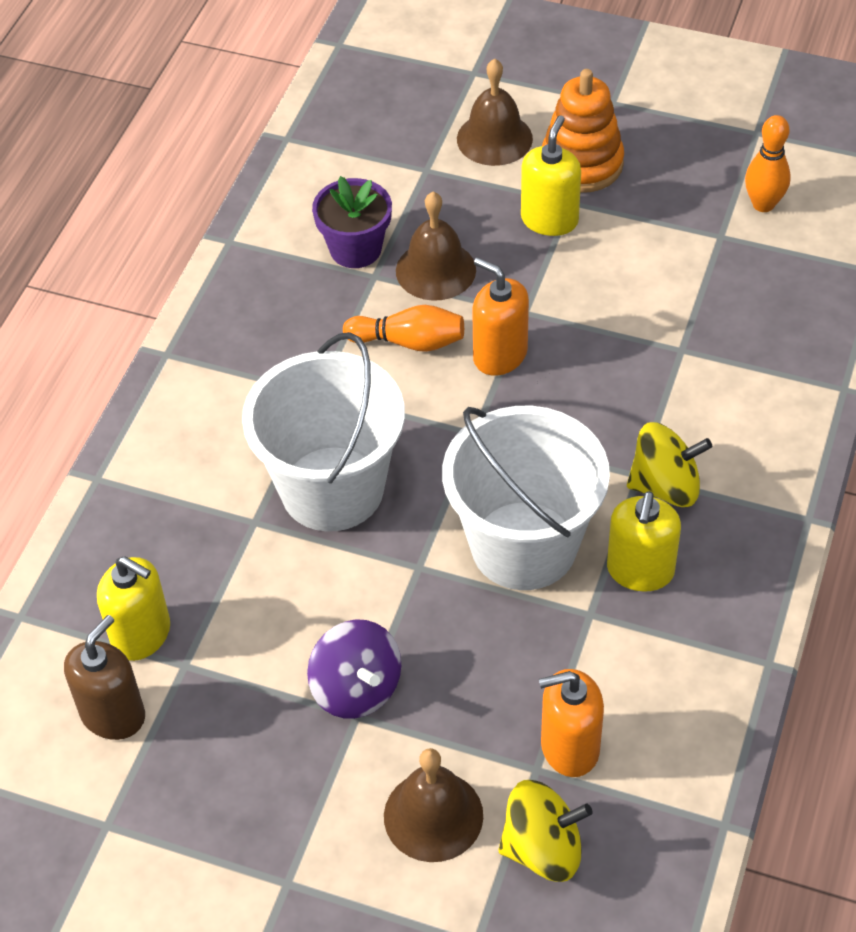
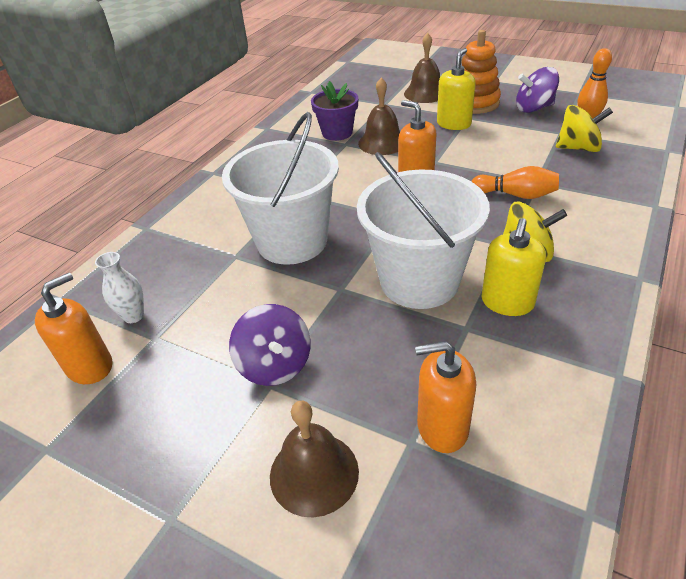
camera: 10 degrees right, 10 degrees down
brown soap dispenser [64,615,145,740] -> orange soap dispenser [35,273,112,384]
yellow soap dispenser [97,556,170,661] -> white vase [95,252,144,323]
orange bowling pin [343,305,464,352] -> orange bowling pin moved to [471,166,559,199]
yellow spinning top [498,780,593,882] -> yellow spinning top moved to [556,105,613,152]
none -> purple spinning top [516,67,559,113]

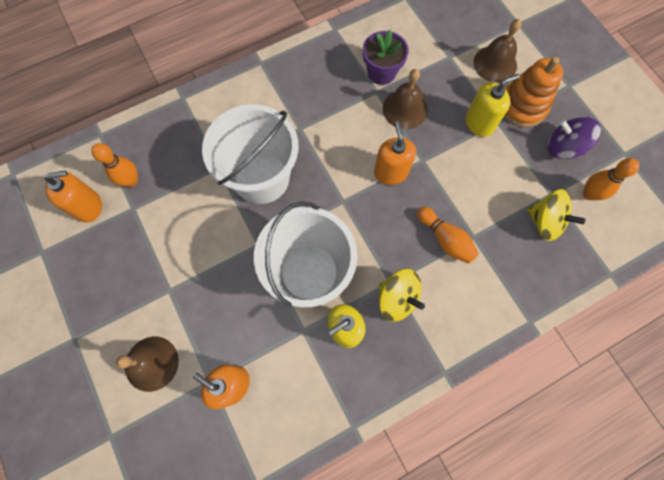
camera: 30 degrees right, 30 degrees up
white vase [95,252,144,323] -> orange bowling pin [91,143,138,187]
purple spinning top [229,304,310,386] -> none

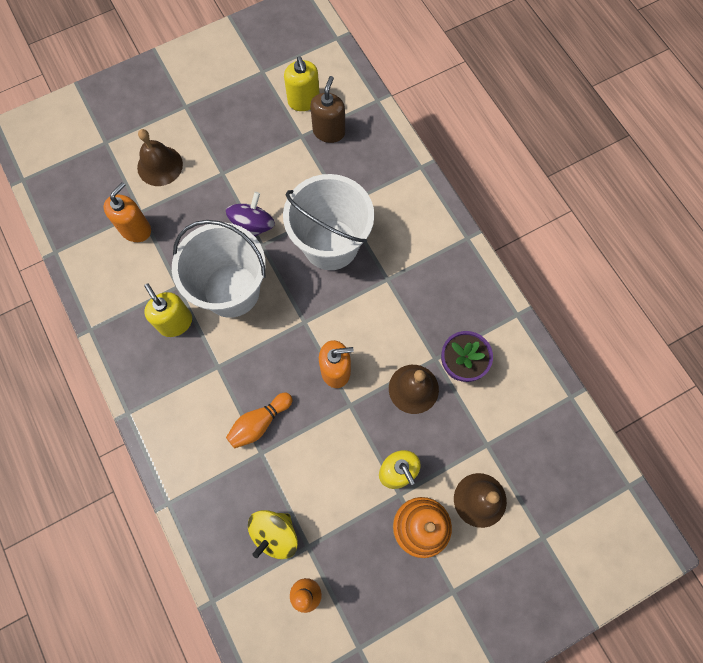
camera: 90 degrees right, 0 degrees up
orange soap dispenser [45,171,102,223] -> yellow soap dispenser [284,56,320,111]
orange bowling pin [91,143,138,187] -> brown soap dispenser [310,76,345,143]
yellow spinning top [379,269,425,321] -> none
purple spinning top [547,117,601,159] -> purple spinning top moved to [226,192,275,236]

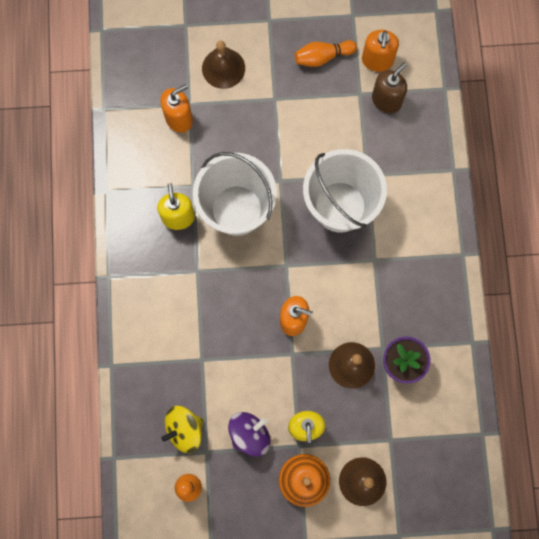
camera: 25 degrees right, 5 degrees up
purple spinning top [226,192,275,236] -> purple spinning top moved to [228,412,271,457]
orange bowling pin [226,393,293,448] -> orange bowling pin moved to [295,40,357,67]
yellow soap dispenser [284,56,320,111] -> orange soap dispenser [362,30,399,72]

